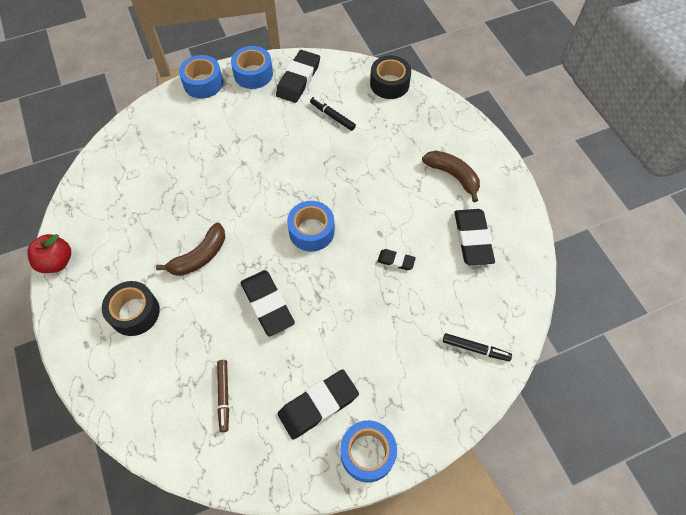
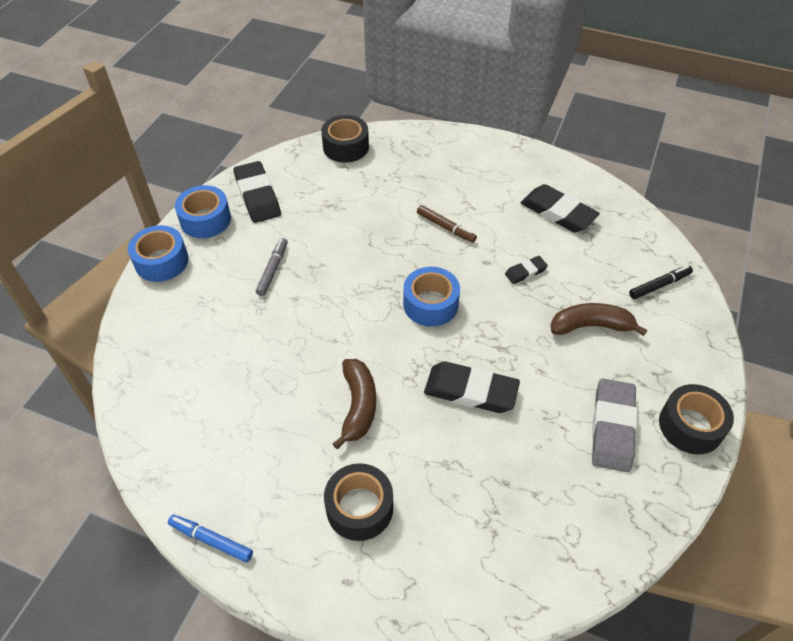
camera: 45 degrees left, 10 degrees down
red apple [27,234,71,273] -> blue marker [168,514,253,563]
brown marker [217,360,229,432] -> brown marker moved to [417,205,477,243]
black eraser [278,369,359,440] -> grey eraser [592,379,637,472]
black marker [310,97,356,131] -> none
blue tape [340,420,397,483] -> black tape [659,384,734,454]
brown banana [422,150,480,202] -> brown banana moved to [551,303,647,336]
none -> grey marker [256,238,288,296]

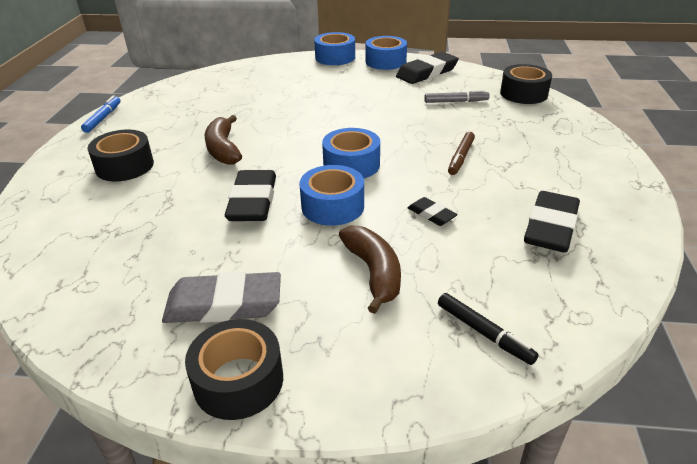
camera: 75 degrees right, 15 degrees down
grey marker [256,238,288,296] -> grey marker moved to [424,90,490,103]
brown banana [333,359,376,449] -> brown banana turned 90 degrees clockwise [205,115,242,165]
none -> blue tape [299,165,364,226]

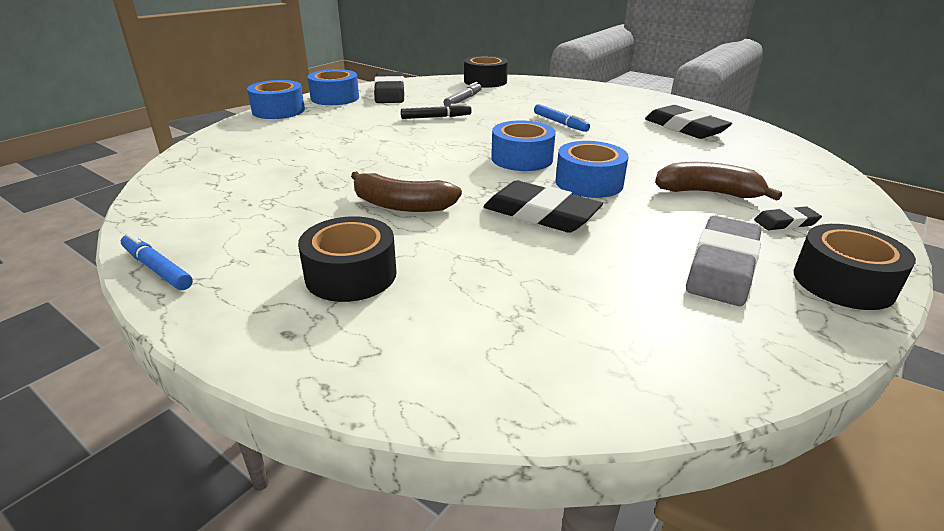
camera: 60 degrees left, 5 degrees down
black eraser [408,197,458,226] -> black eraser moved to [754,206,822,230]
black marker [438,293,539,365] -> black marker moved to [401,103,472,119]
brown marker [448,132,475,175] -> blue marker [534,104,590,132]

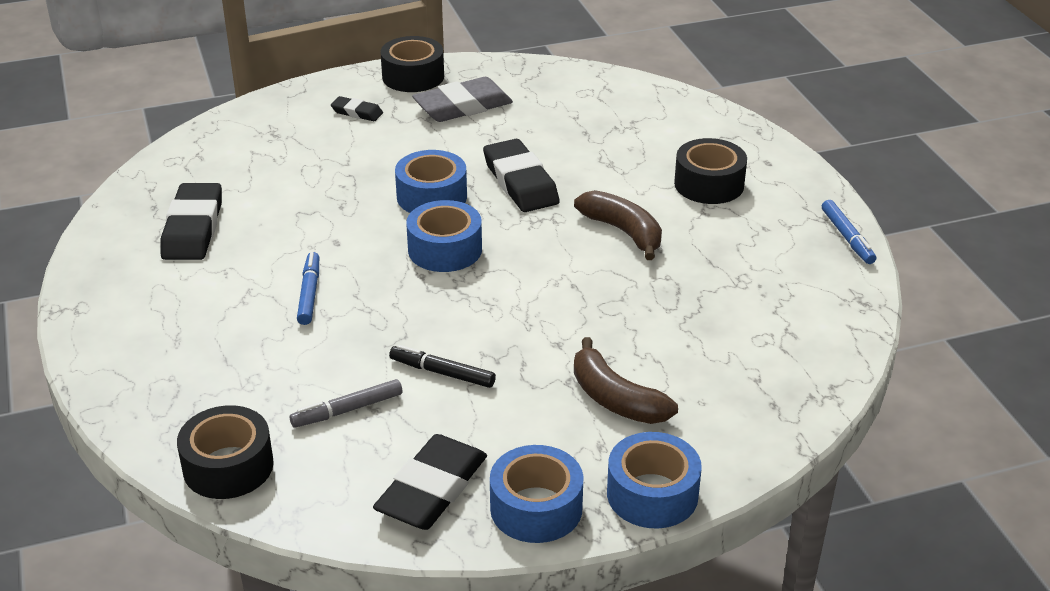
camera: 145 degrees left, 5 degrees up
brown banana [655,162,782,201] -> brown banana moved to [574,337,678,424]

